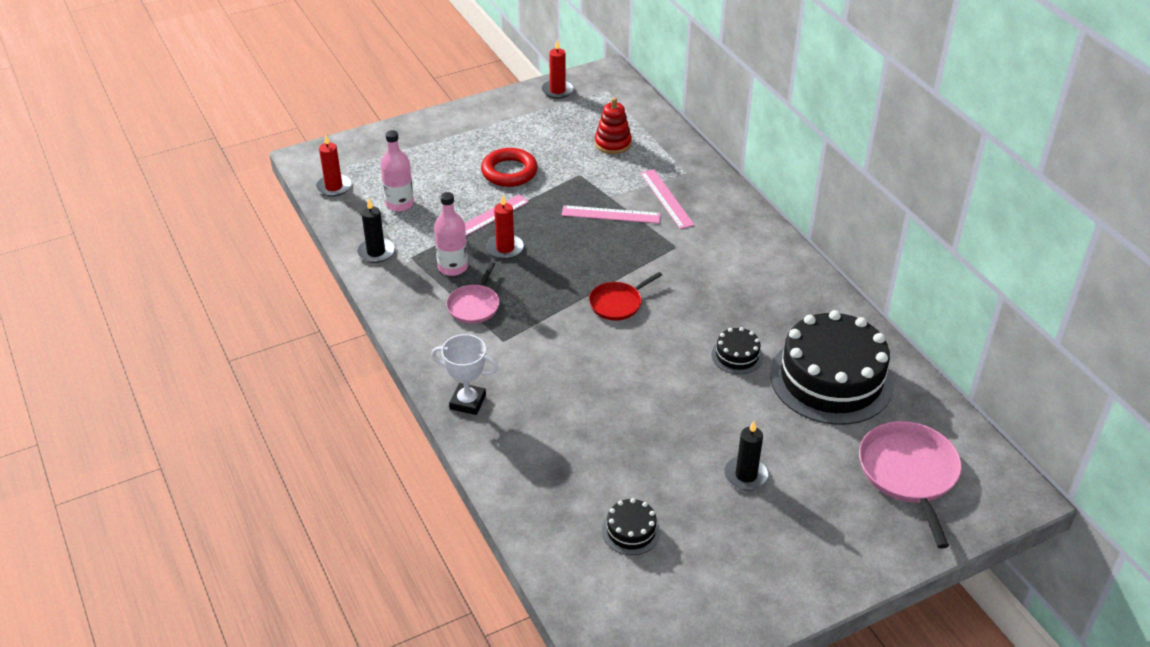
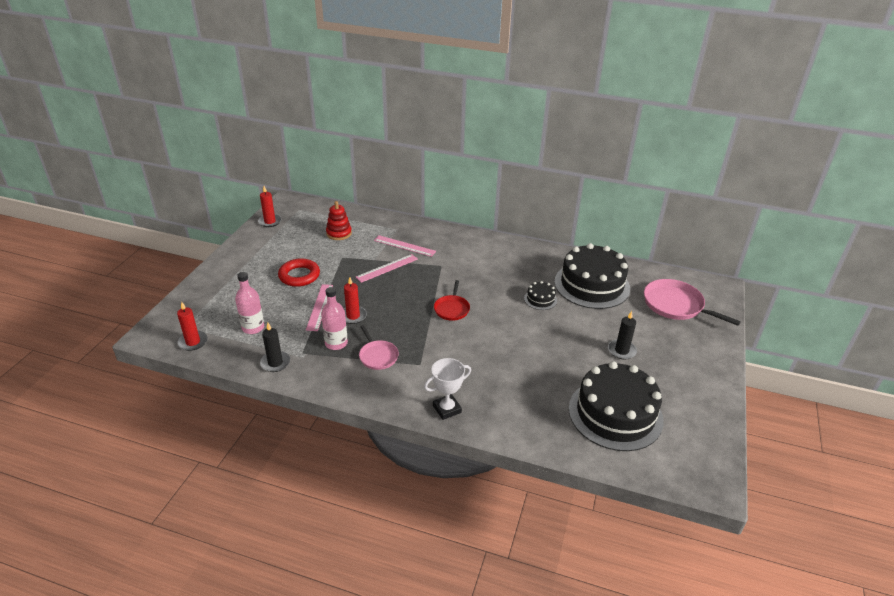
camera: 45 degrees left, 5 degrees down
black cake [602,498,661,555] -> black cake [569,361,664,451], size x2.33

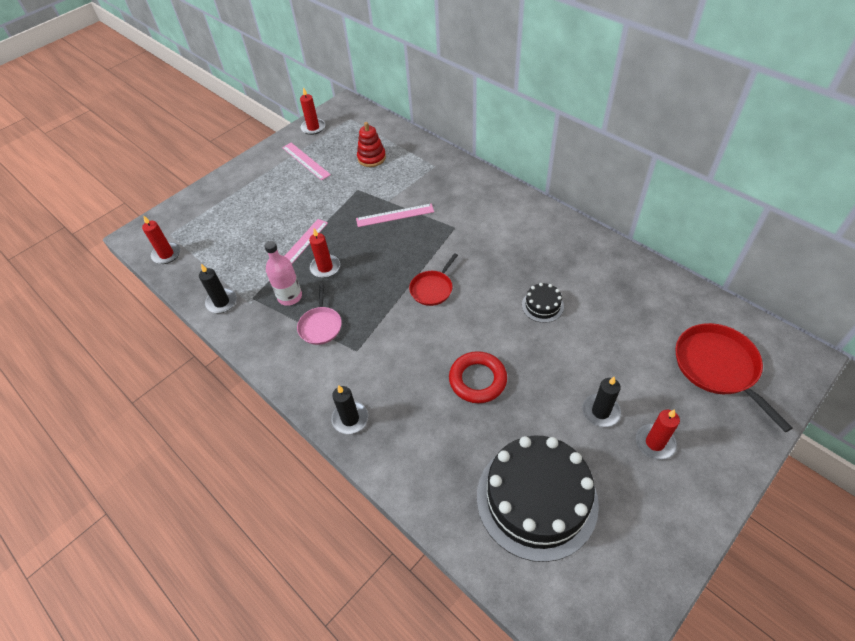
camera: 30 degrees right, 15 degrees up
pink bottle [235,272,264,334] -> none
red ring [278,258,320,287] -> red ring moved to [449,351,507,403]
pink ruler [374,235,436,257] -> pink ruler moved to [282,143,331,180]
white trophy [424,358,471,420] -> black candle [331,385,368,434]
black cake [554,243,630,309] -> none
pink pan [644,279,741,326] -> red pan [675,323,793,432]
none -> red candle [636,409,680,460]

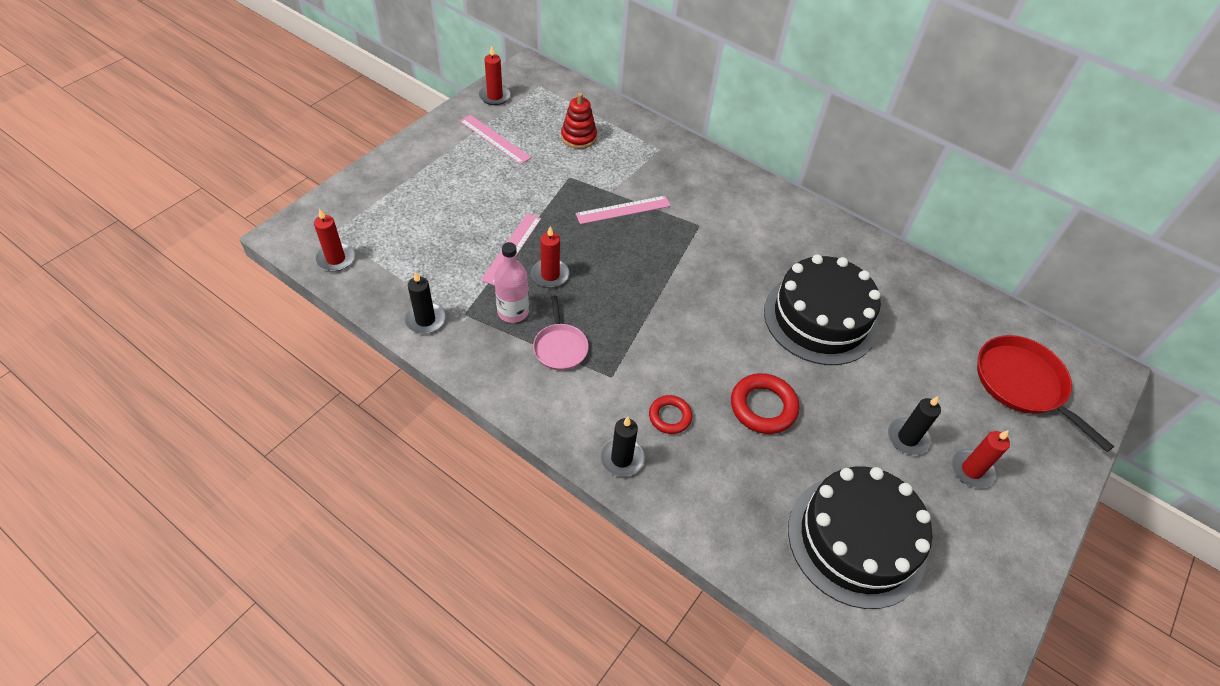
camera: 15 degrees left, 0 degrees up
red pan [409,253,458,306] -> none
black cake [522,283,564,323] -> black cake [764,254,881,365], size x2.33
none -> red ring [649,395,692,434]

